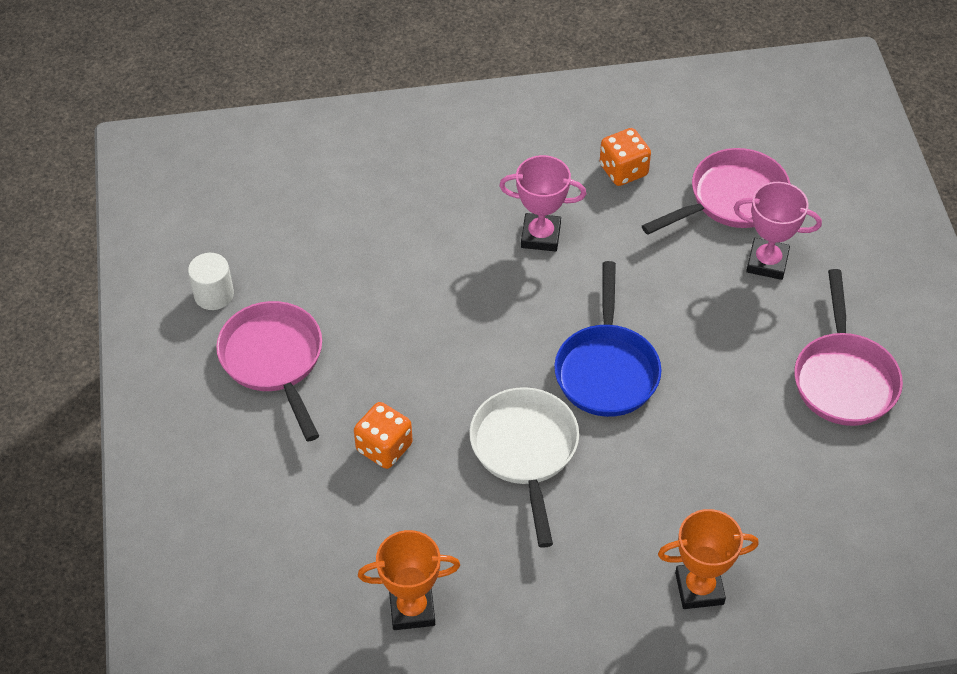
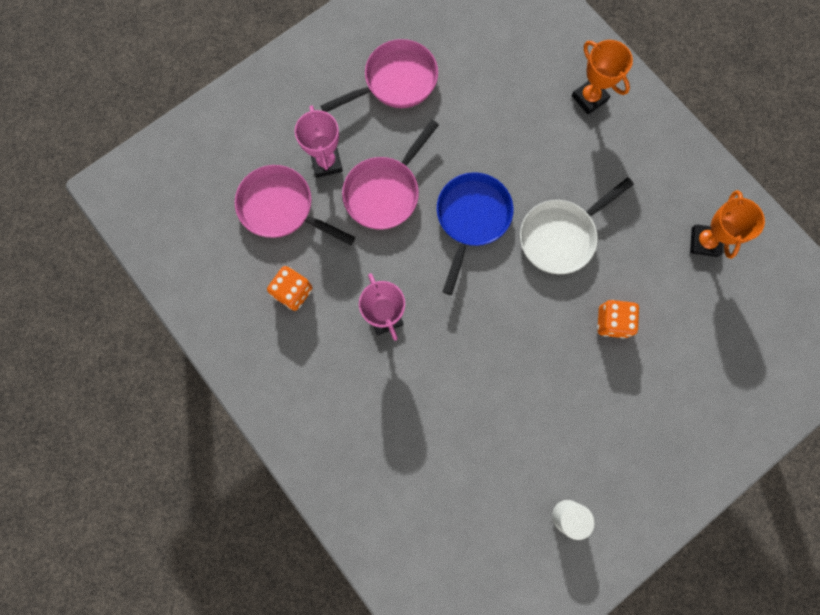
camera: 120 degrees left, 25 degrees up
pink pan [216,301,322,442] -> pink pan moved to [342,120,439,230]
orange trophy [358,530,460,630] -> orange trophy turned 45 degrees clockwise [690,190,765,259]
blue pan [554,261,661,417] -> blue pan turned 45 degrees counterclockwise [437,172,514,295]

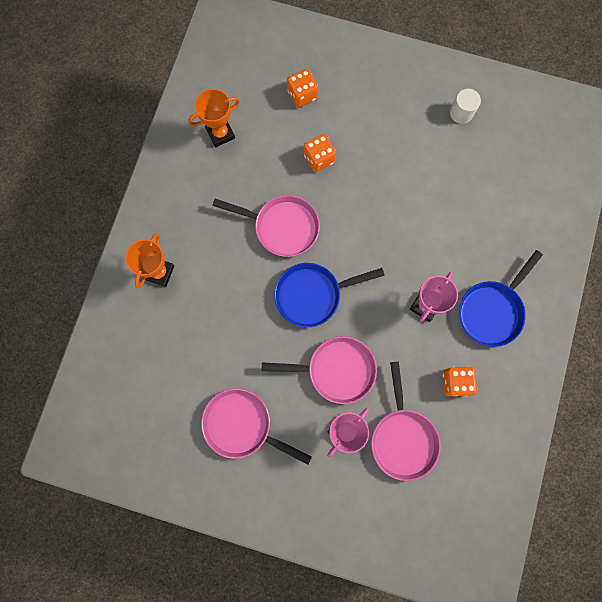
camera: 125 degrees left, 0 degrees up
white pan [520,177,634,274] -> pink pan [212,195,320,257]
none -> orange dice [287,69,318,108]
none -> blue pan [459,250,543,347]

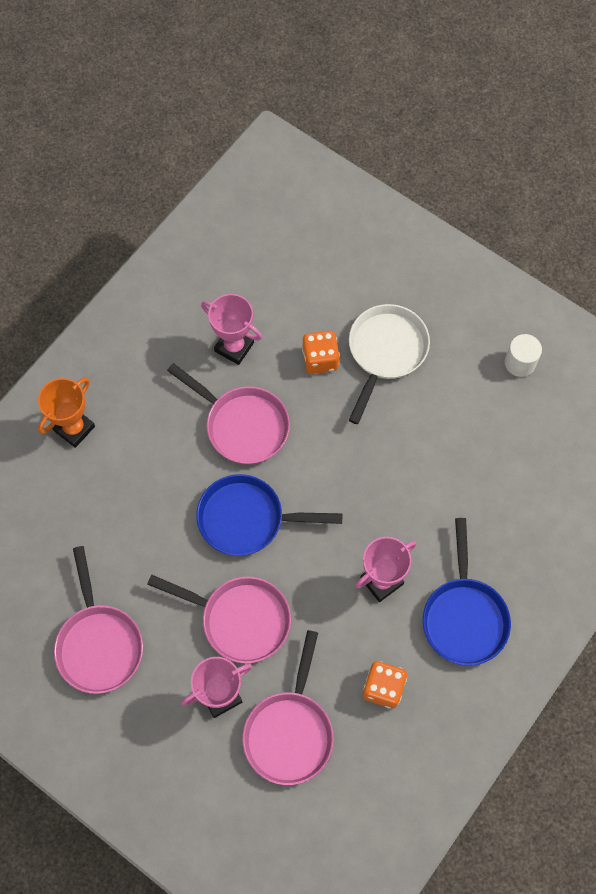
camera: 20 degrees right, 10 degrees down
orange trophy [189,89,240,147] -> none
pink pan [201,388,312,465] -> pink pan turned 150 degrees counterclockwise [54,546,143,694]
orange dice [287,69,318,108] -> none
blue pan [459,250,543,347] -> blue pan turned 60 degrees counterclockwise [423,518,511,666]
none -> pink trophy [201,294,262,365]
none -> white pan [349,304,430,424]

